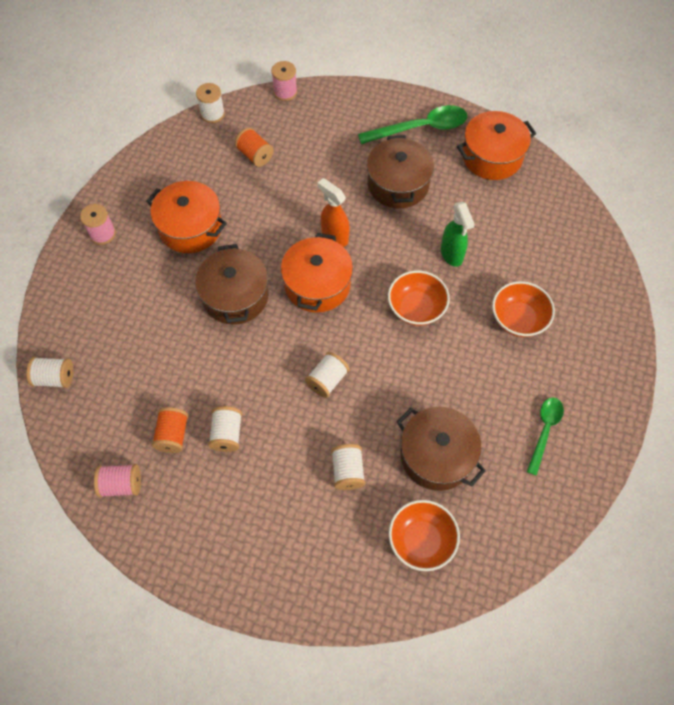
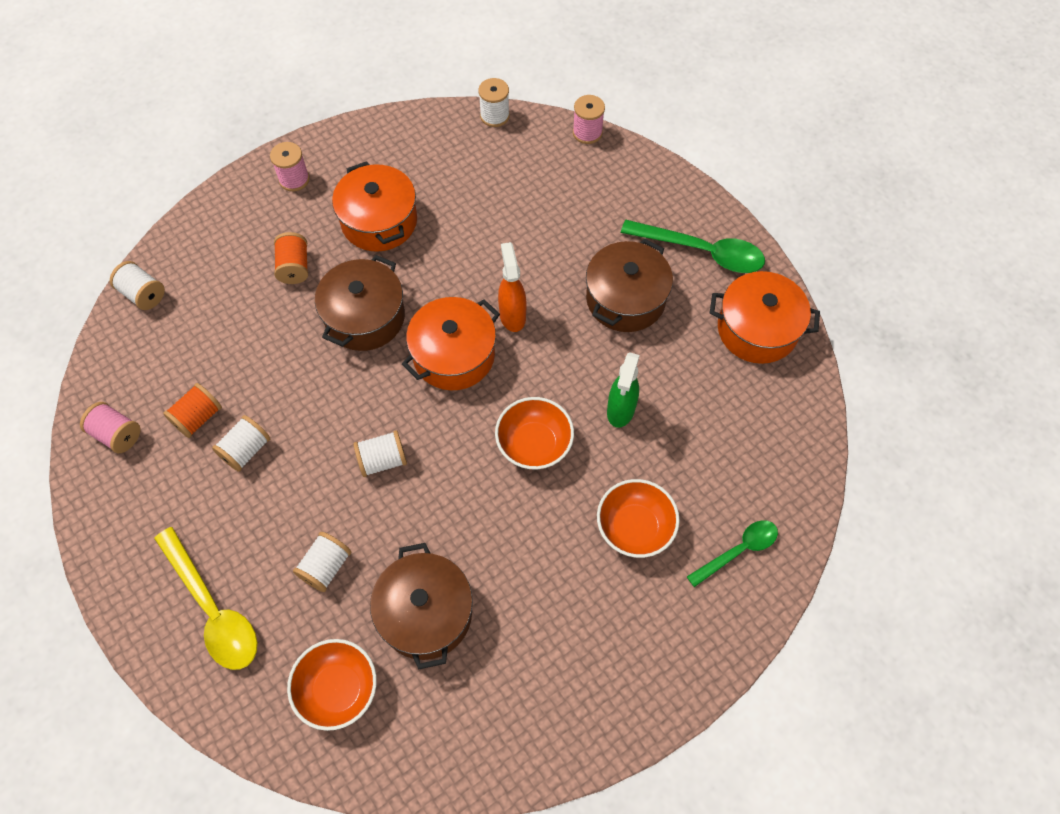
camera: 35 degrees right, 0 degrees up
orange spool [235,128,274,167] -> orange spool moved to [274,232,308,284]
green spoon [527,397,564,476] -> green spoon moved to [687,520,778,587]
none -> yellow spoon [154,527,257,670]

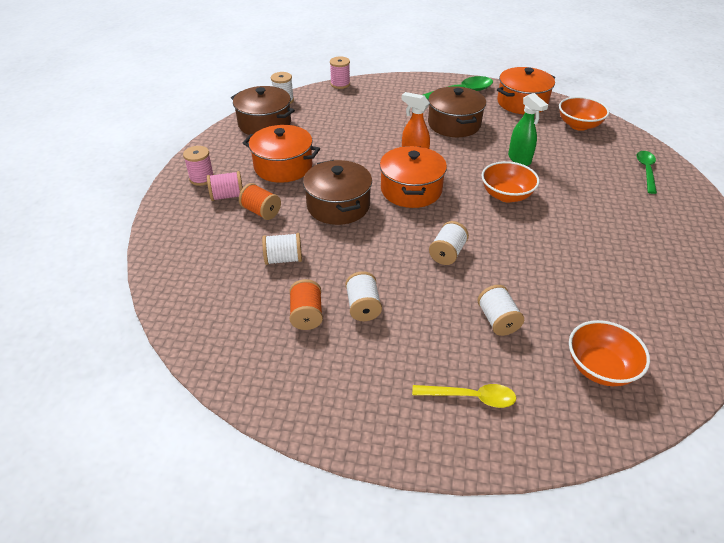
camera: 45 degrees left, 20 degrees down
pink spool [80,402,141,453] -> pink spool moved to [207,171,243,201]
white spool [110,261,165,310] -> white spool moved to [262,233,302,265]
yellow spoon [154,527,257,670] -> yellow spoon [412,384,516,408], size x0.62
brown pot [370,543,473,669] -> brown pot moved to [231,86,295,135]
orange bowl [597,479,680,558] -> orange bowl moved to [559,97,609,131]

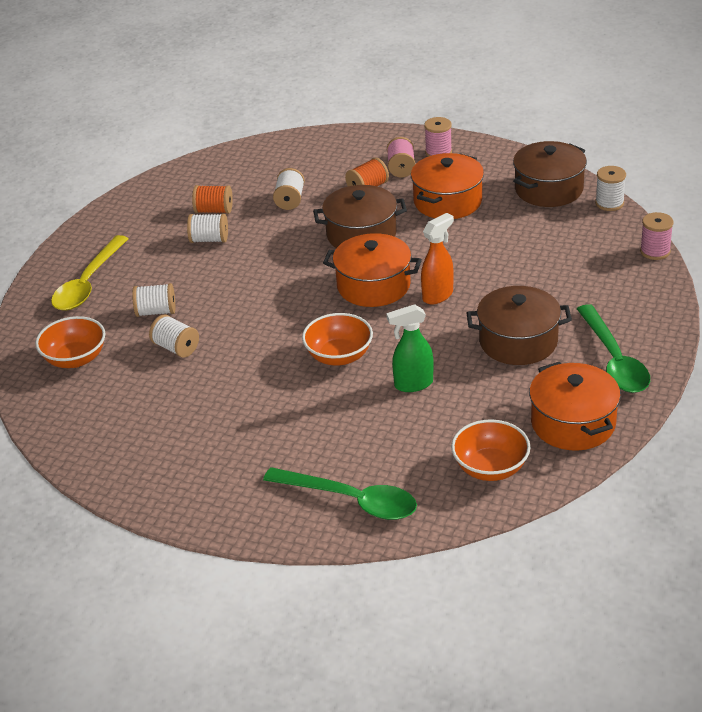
camera: 105 degrees right, 5 degrees down
yellow spoon [412,384,516,408] -> yellow spoon [51,235,128,311], size x1.60
white spool [429,221,469,265] -> white spool moved to [149,315,199,358]
green spoon [637,151,657,194] -> green spoon [263,467,417,520], size x1.60

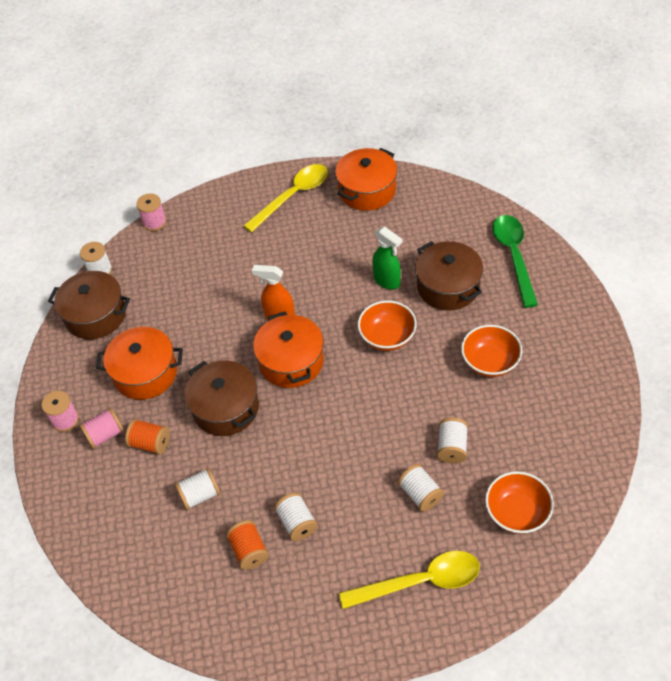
camera: 120 degrees left, 15 degrees up
orange bowl [451,419,531,481] -> orange bowl moved to [461,325,522,377]
brown pot [467,286,572,365] -> brown pot moved to [415,241,483,310]
green spoon [577,304,650,393] -> yellow spoon [243,164,328,232]

